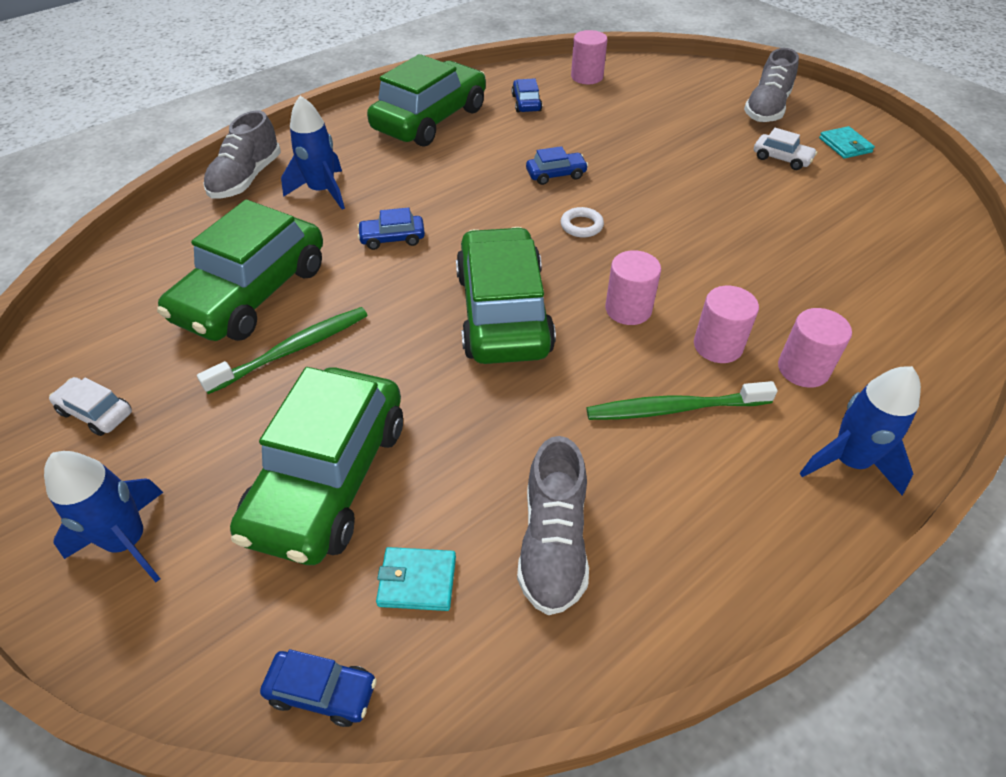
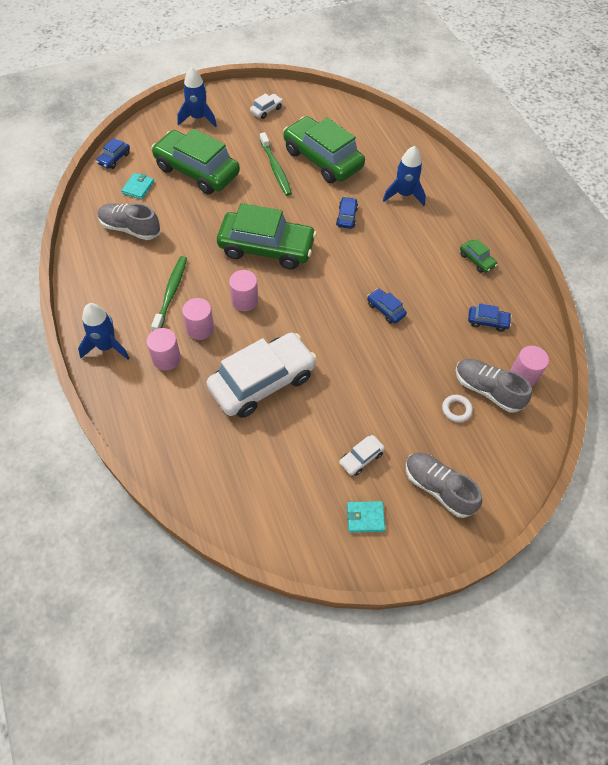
camera: 105 degrees right, 10 degrees up
grey shoe [203,110,281,199] -> grey shoe moved to [456,359,532,413]
green car [367,54,486,147] -> green car [460,239,497,273], size x0.42
blue car [526,146,588,185] -> blue car turned 135 degrees clockwise [367,289,407,323]
white ring [561,207,604,237] -> white ring moved to [442,395,473,422]
none -> white car [206,333,317,418]

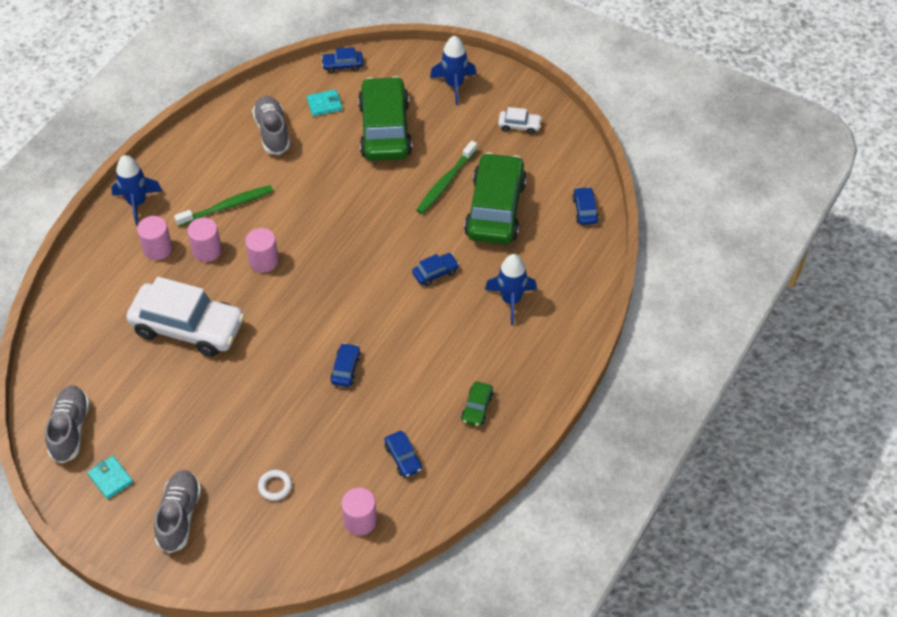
camera: 55 degrees right, 5 degrees down
green car [217,203,317,269] -> none
white car [339,435,385,476] -> none
grey shoe [456,359,532,413] -> grey shoe moved to [45,385,90,464]
none -> blue car [572,187,599,225]

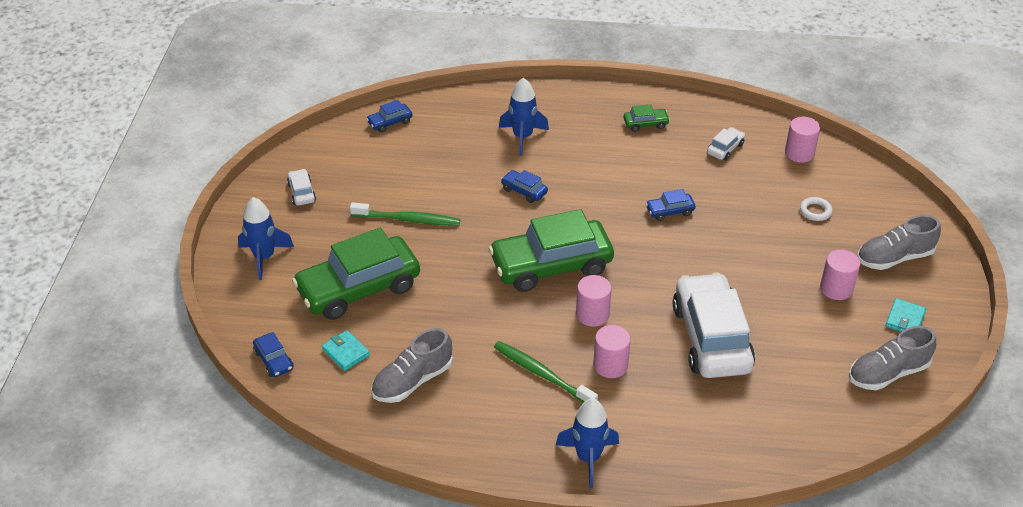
camera: 115 degrees left, 10 degrees down
pink cylinder [137,216,172,260] -> pink cylinder moved to [820,249,860,300]
blue car [384,431,422,478] -> white car [707,127,745,161]
green car [464,152,527,245] -> green car moved to [488,209,614,292]

